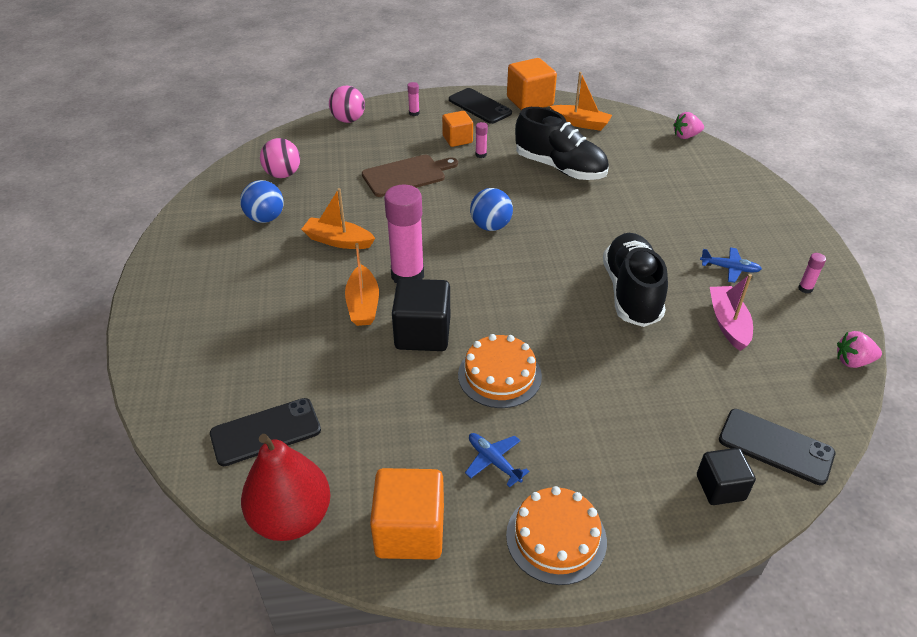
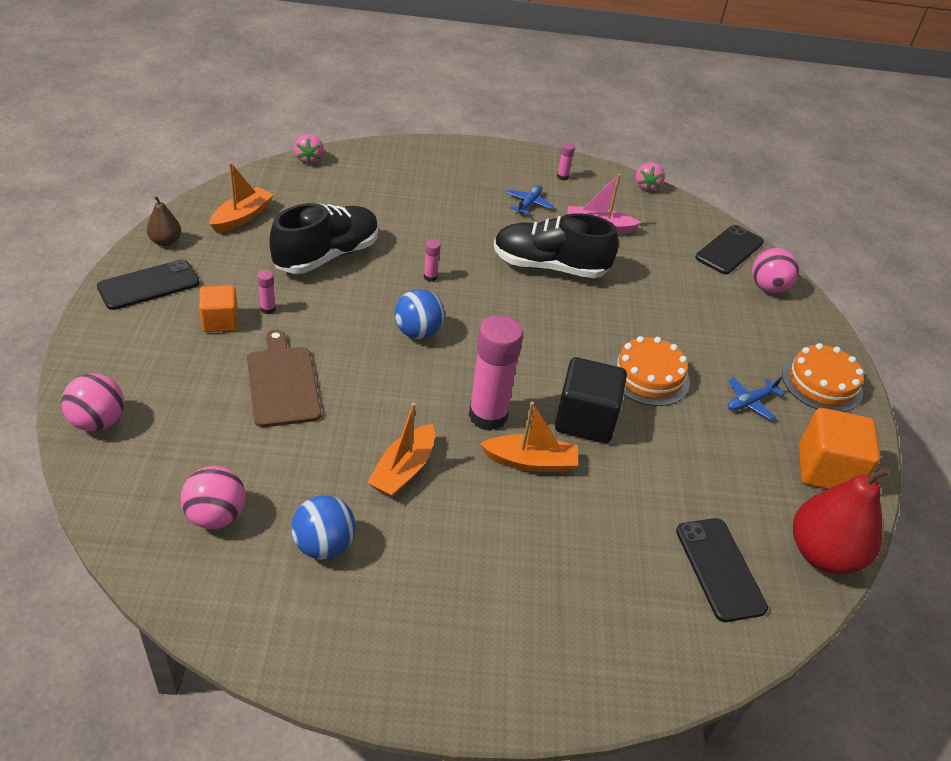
camera: 85 degrees left, 0 degrees up
pink glue stick [407,82,420,116] -> pink glue stick moved to [424,240,441,282]
orange cube [507,58,557,110] -> brown pear [147,196,181,246]
black cube [697,448,756,505] -> pink ball [752,248,799,293]

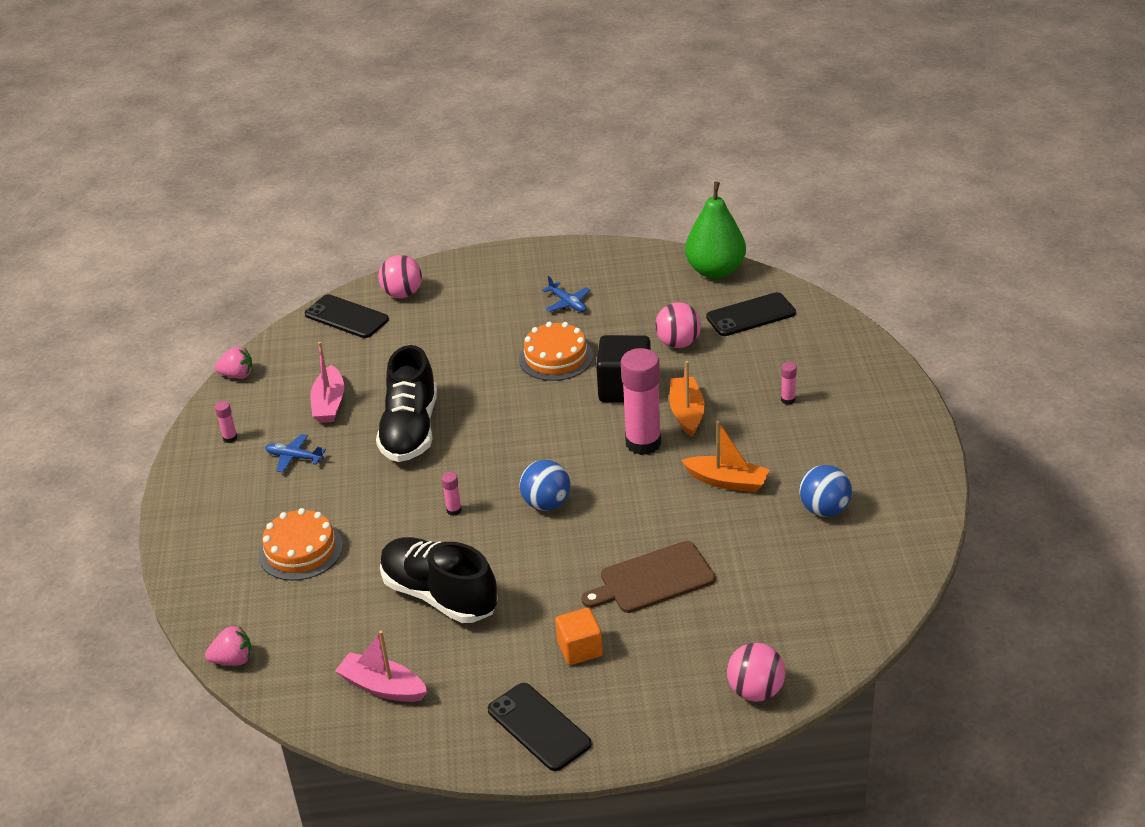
camera: 90 degrees left, 5 degrees down
brown pear [147,196,181,246] -> none
pink ball [180,466,245,529] -> pink ball moved to [655,302,701,348]
orange boat [210,162,273,233] -> pink boat [335,630,428,702]
pink glue stick [257,270,276,314] -> pink glue stick moved to [781,362,797,405]
orange cake [782,343,864,412] -> orange cake moved to [259,508,343,581]
red pear [793,466,890,574] -> green pear [685,182,746,279]
orange cube [799,408,880,489] -> none

